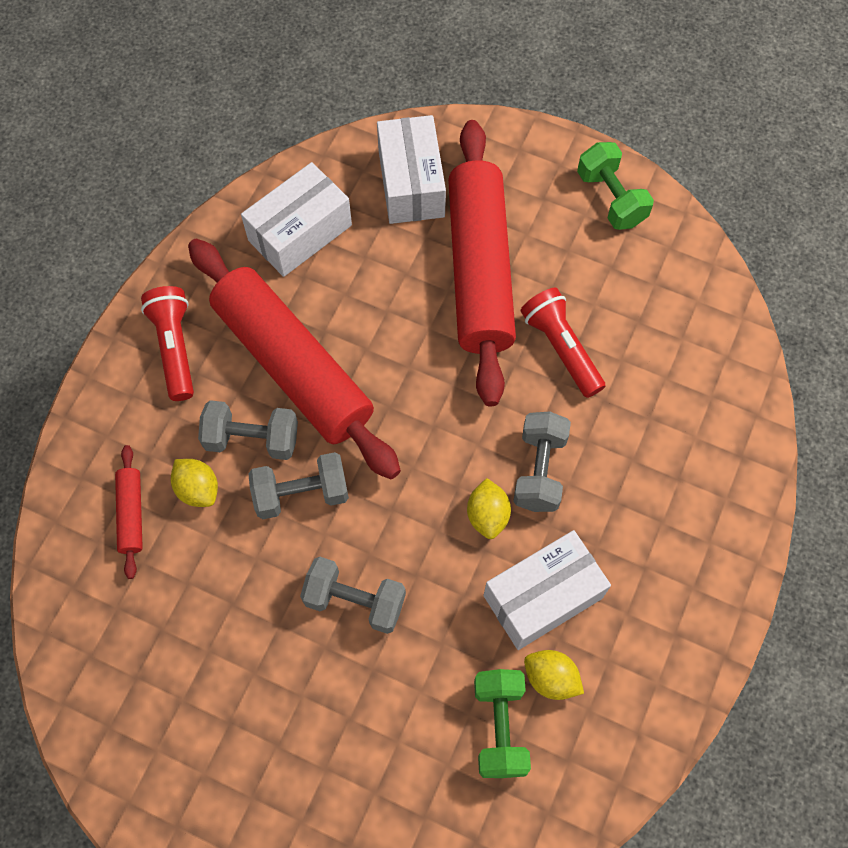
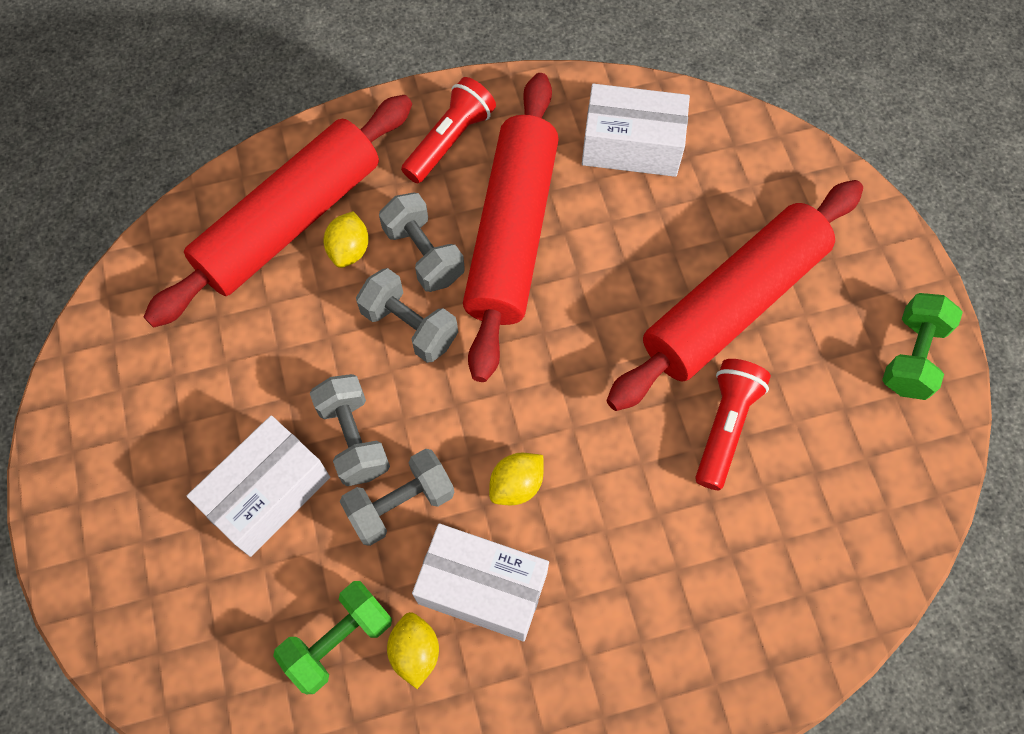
camera: 50 degrees right, 0 degrees up
red rolling pin [115,445,143,579] -> red rolling pin [144,95,412,328], size x2.48
white box [377,115,446,224] -> white box moved to [187,415,330,557]
grey dumbbell [513,411,571,512] -> grey dumbbell moved to [340,449,454,546]

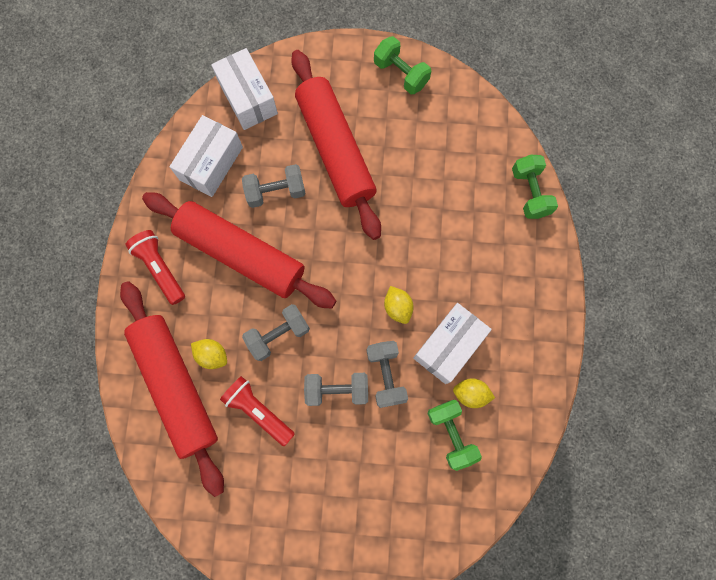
camera: 70 degrees left, 10 degrees up
white box [187,415,330,557] -> white box moved to [211,48,278,130]
grey dumbbell [379,193,465,292] -> grey dumbbell moved to [242,164,306,208]
red flashlight [695,359,771,490] -> red flashlight moved to [220,376,295,446]
none -> green dumbbell [512,155,558,219]

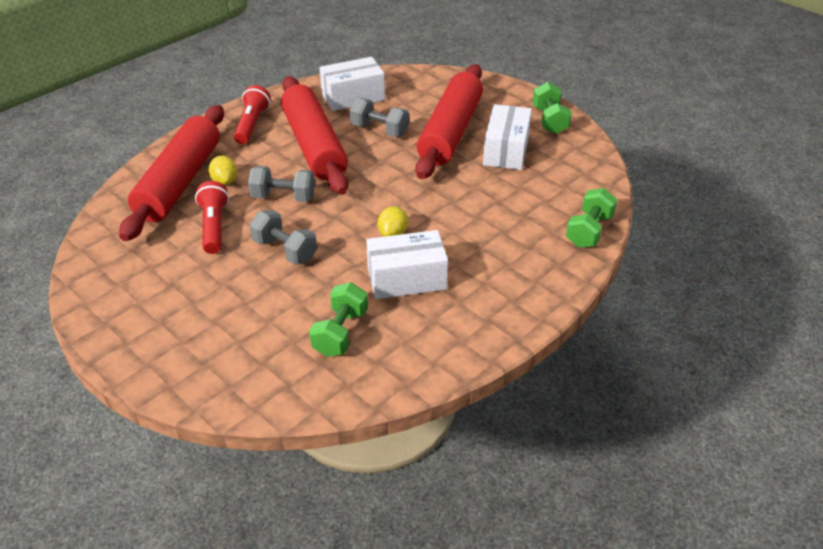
camera: 40 degrees right, 35 degrees down
white box [211,48,278,130] -> white box moved to [483,104,532,170]
grey dumbbell [367,341,408,408] -> none
yellow lemon [453,378,495,408] -> none

